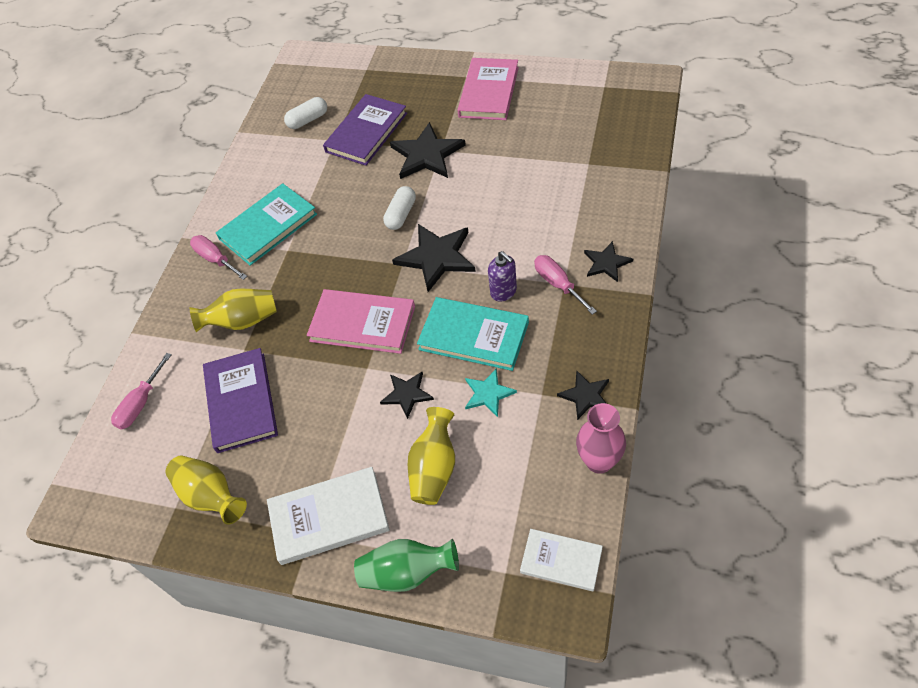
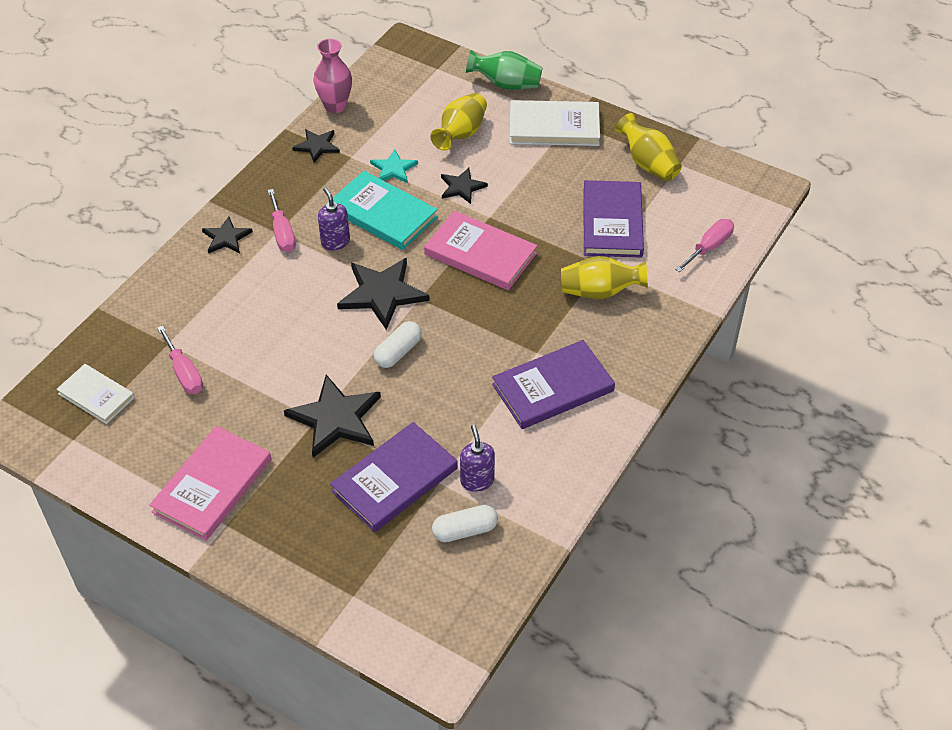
camera: 170 degrees left, 5 degrees down
pink screwdriver [190,235,247,280] -> pink screwdriver moved to [157,326,203,394]
turquoise book [216,183,317,266] -> purple book [492,340,615,429]
white book [520,529,603,591] -> white book moved to [56,364,135,424]
none -> purple soap dispenser [460,424,495,492]

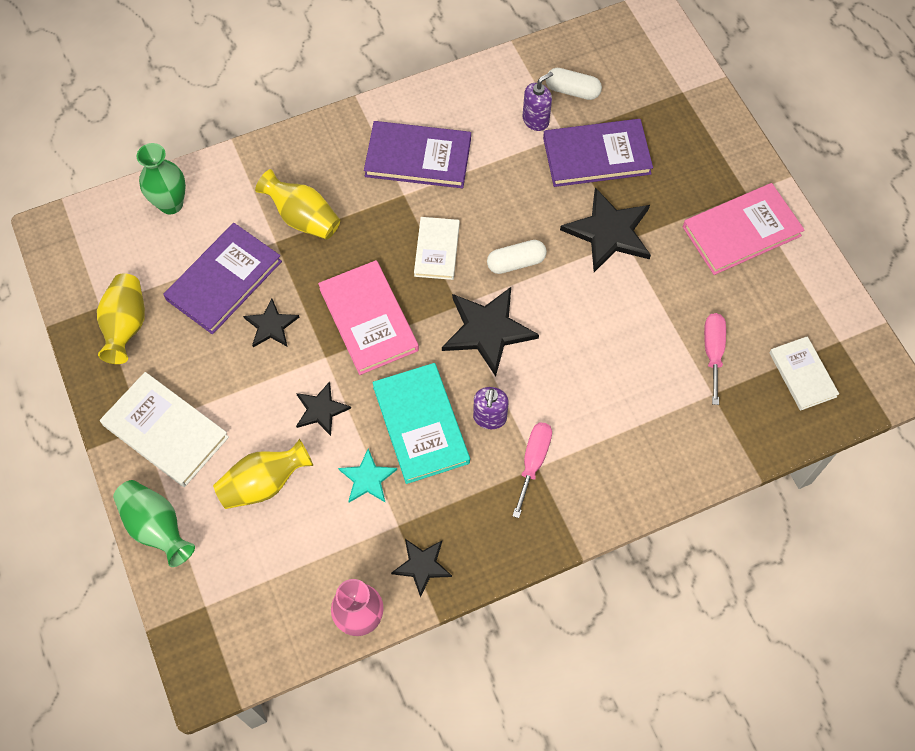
camera: 145 degrees left, 15 degrees up
black star [202,217,253,254] -> black star moved to [243,298,299,347]
purple soap dispenser [460,424,495,492] -> purple soap dispenser turned 150 degrees counterclockwise [523,72,553,131]
pink screwdriver [675,219,734,272] -> green vase [137,143,186,214]
none -> white book [414,217,460,280]

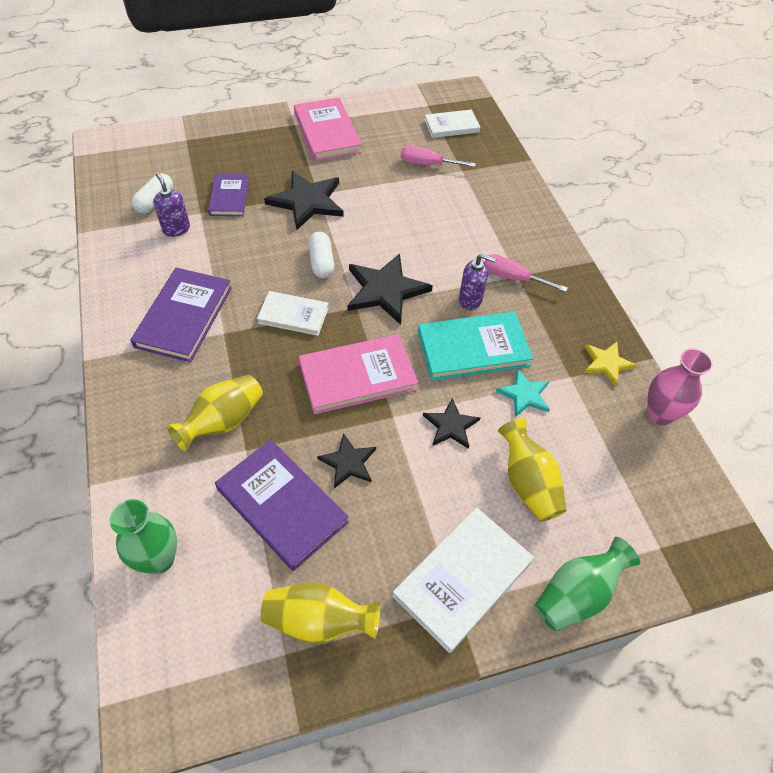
camera: 85 degrees left, 10 degrees down
black star [391,539,452,597] -> yellow star [584,342,637,386]
purple book [543,119,653,187] -> purple book [208,174,249,216], size x0.63

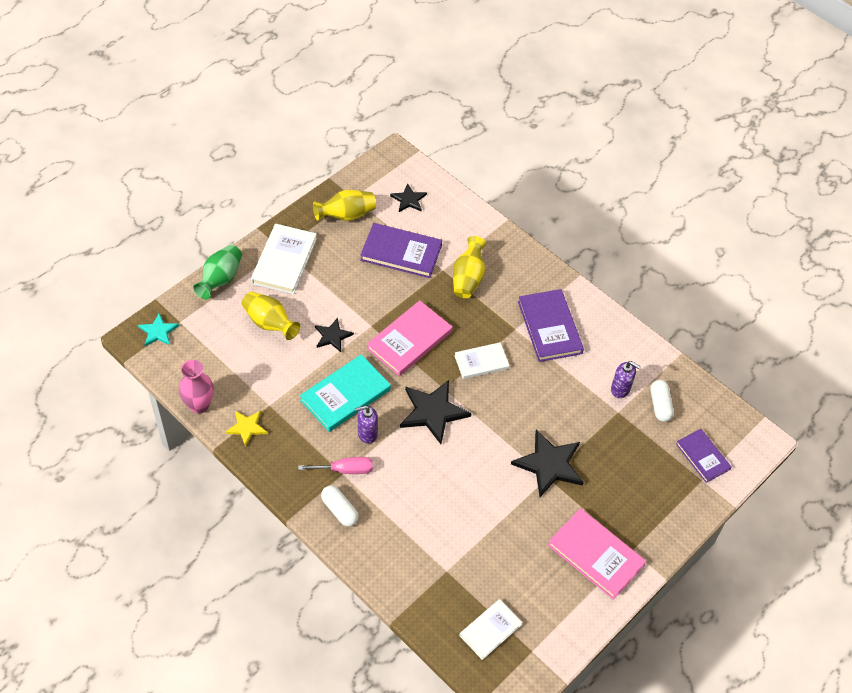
camera: 150 degrees right, 0 degrees up
green vase [110,499,177,574] -> none
purple book [208,174,249,216] -> purple book moved to [676,429,731,483]
white capsule [308,232,335,278] -> white capsule moved to [321,486,359,527]
black star [317,433,376,488] -> black star moved to [390,183,427,212]
pink screwdriver [401,146,476,167] -> none
turquoise star [496,368,550,417] -> turquoise star moved to [138,313,179,346]

